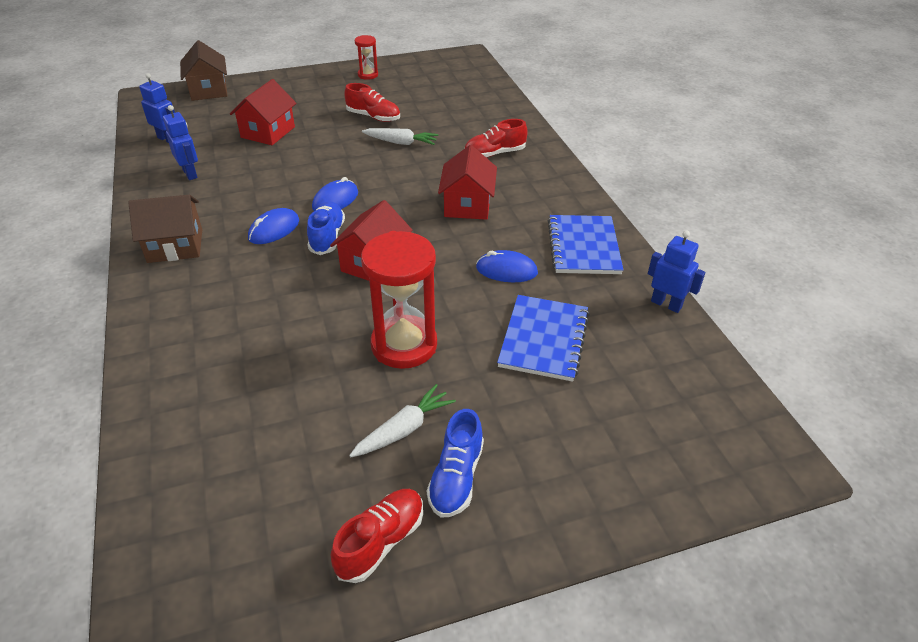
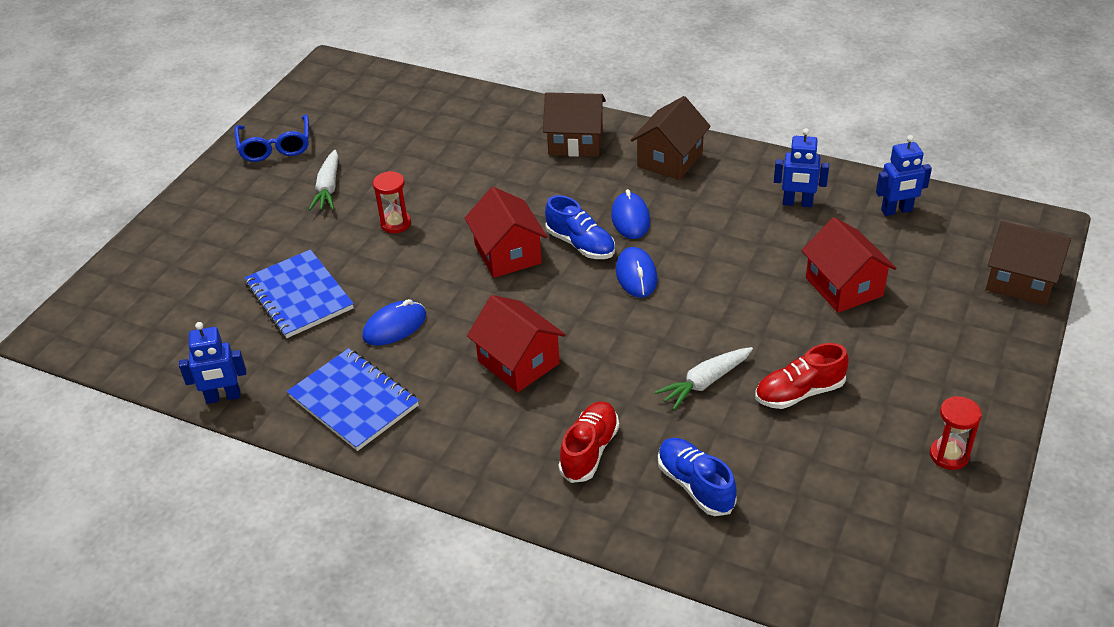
camera: 135 degrees right, 0 degrees up
red shoe [331,489,423,583] -> blue glasses [234,115,309,162]
red hourglass [361,231,437,369] -> red hourglass [373,171,411,233], size x0.50
blue shoe [427,409,484,518] -> blue shoe moved to [658,438,737,516]
none -> brown house [543,92,606,157]

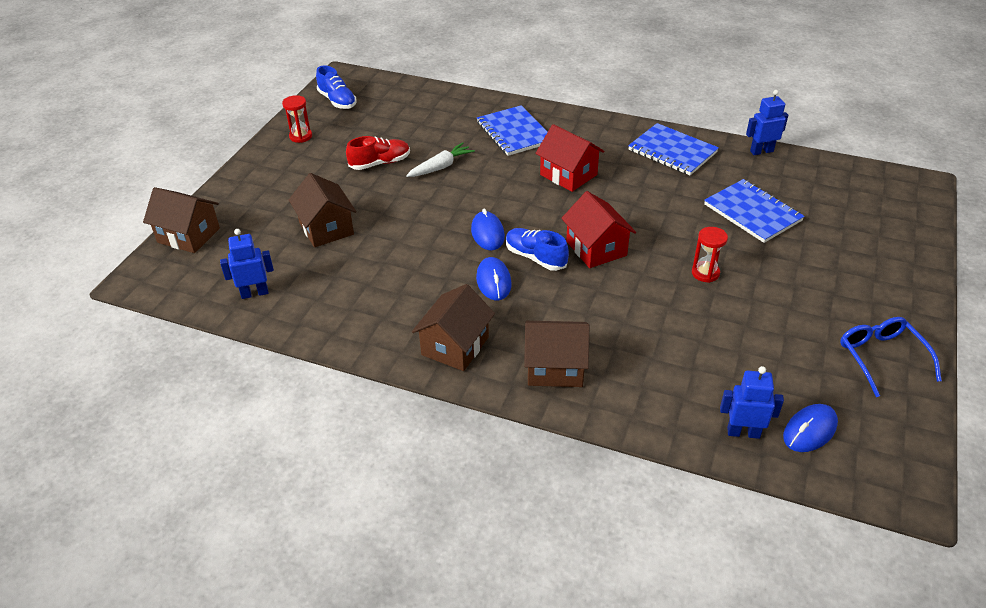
camera: 175 degrees right, 0 degrees up
white carrot [309,150,338,211] -> none
blue mouse [363,299,426,346] -> blue mouse moved to [783,404,838,452]
red shoe [558,402,619,483] -> blue notebook [477,105,547,156]
blue shoe [658,438,737,516] -> blue shoe moved to [316,65,356,109]
blue robot [774,128,829,207] -> blue robot moved to [720,366,784,439]
red house [801,217,897,313] -> brown house [289,173,356,247]

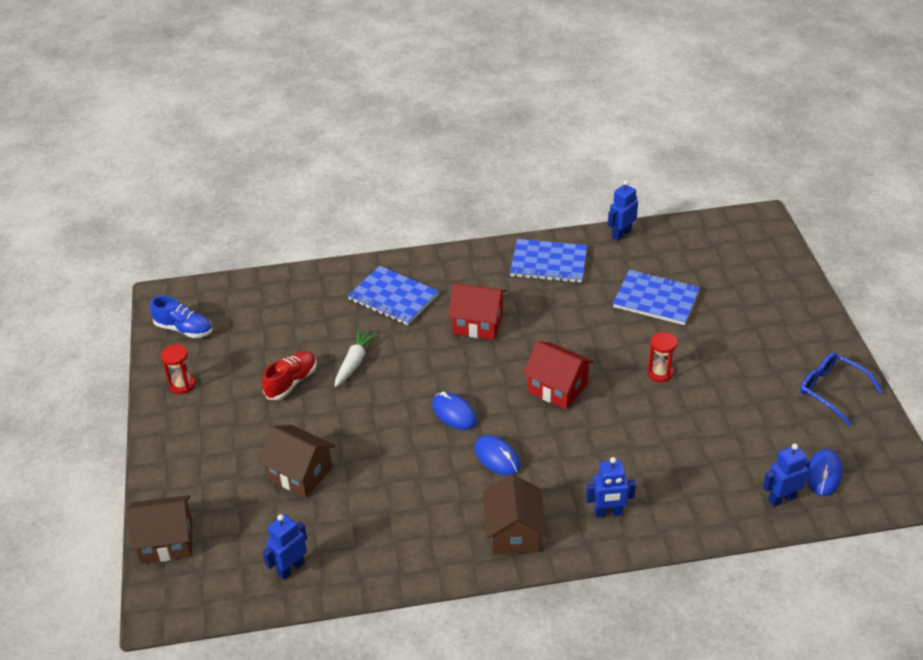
camera: 30 degrees left, 0 degrees up
blue shoe [506,228,569,271] -> none
brown house [524,321,589,387] -> blue robot [586,457,636,517]

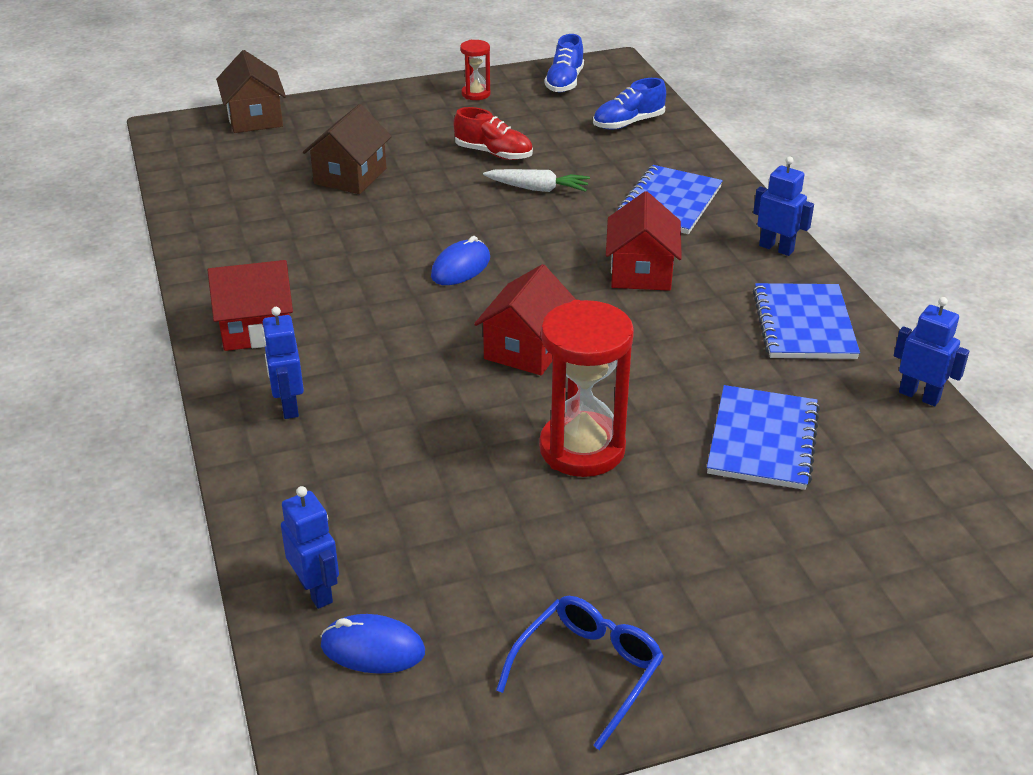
camera: 80 degrees right, 5 degrees down
blue robot [262,514,307,580] -> blue robot moved to [753,156,814,256]
blue mouse [475,435,520,476] -> none
brown house [483,474,547,554] -> red house [208,260,293,351]
red hourglass [647,332,677,382] -> red hourglass [539,300,634,477], size x2.00
none -> blue shoe [593,78,666,130]

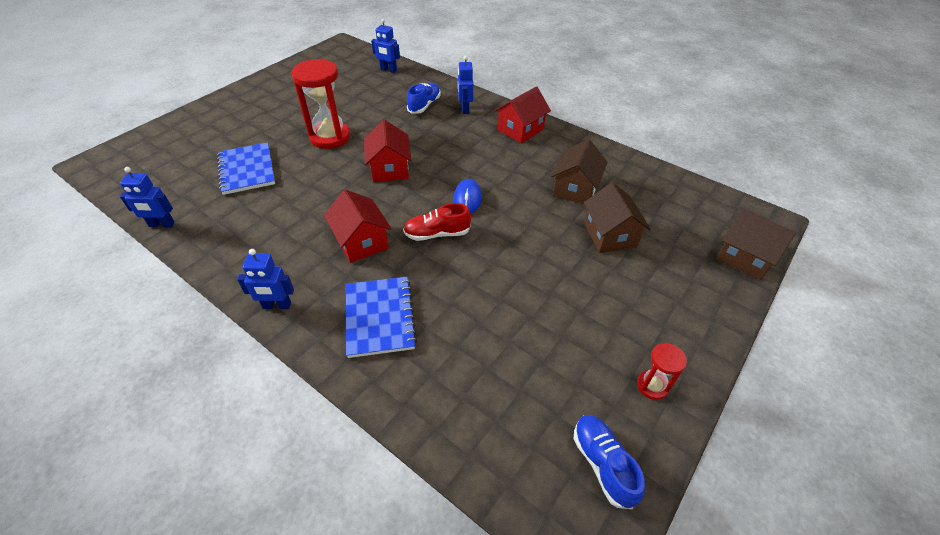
camera: 145 degrees right, 10 degrees up
blue robot [262,307,304,419] -> blue robot turned 135 degrees counterclockwise [458,55,473,114]
blue mouse [320,614,425,674] -> none
red shoe [454,107,533,160] -> red shoe moved to [403,203,471,241]
white carrot [483,169,590,192] -> none
blue glasses [496,596,664,750] -> none
blue shoe [593,78,666,130] -> blue shoe moved to [407,83,441,114]
blue notebook [753,283,860,359] -> none
none -> brown house [551,139,608,204]

